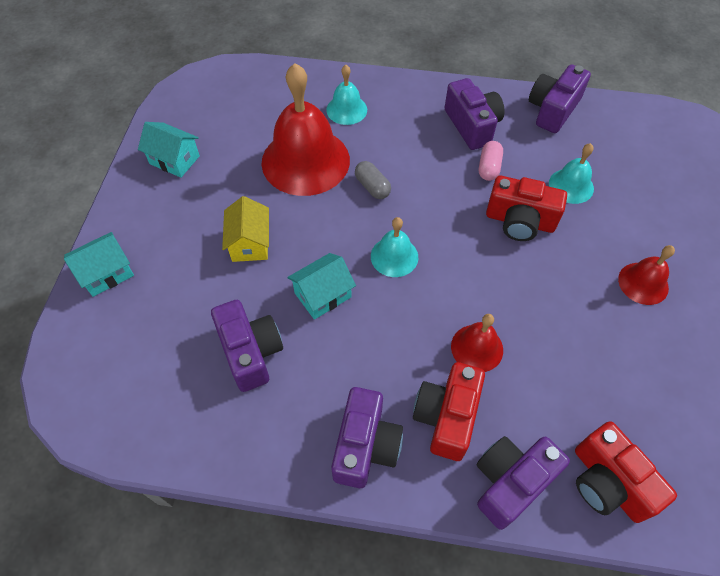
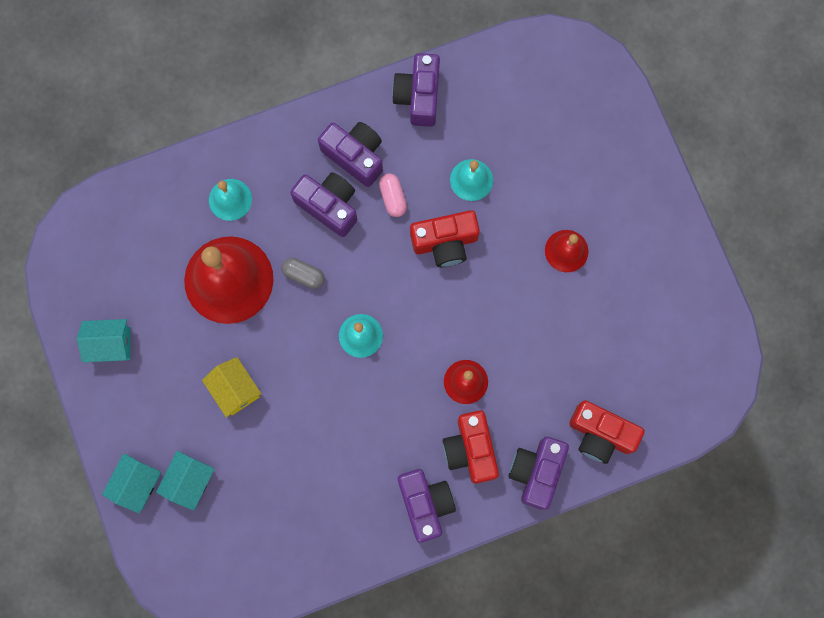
camera: 30 degrees left, 20 degrees up
purple camera [211,300,283,392] -> purple camera moved to [290,172,357,237]
turquoise house [287,253,356,320] -> turquoise house moved to [156,451,215,511]

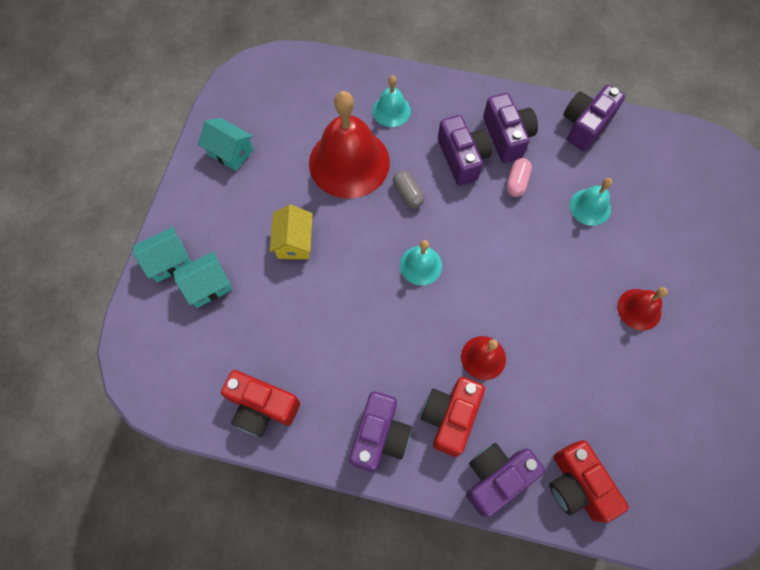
camera: 35 degrees right, 10 degrees down
red camera [410,210,480,267] -> red camera moved to [221,370,300,437]

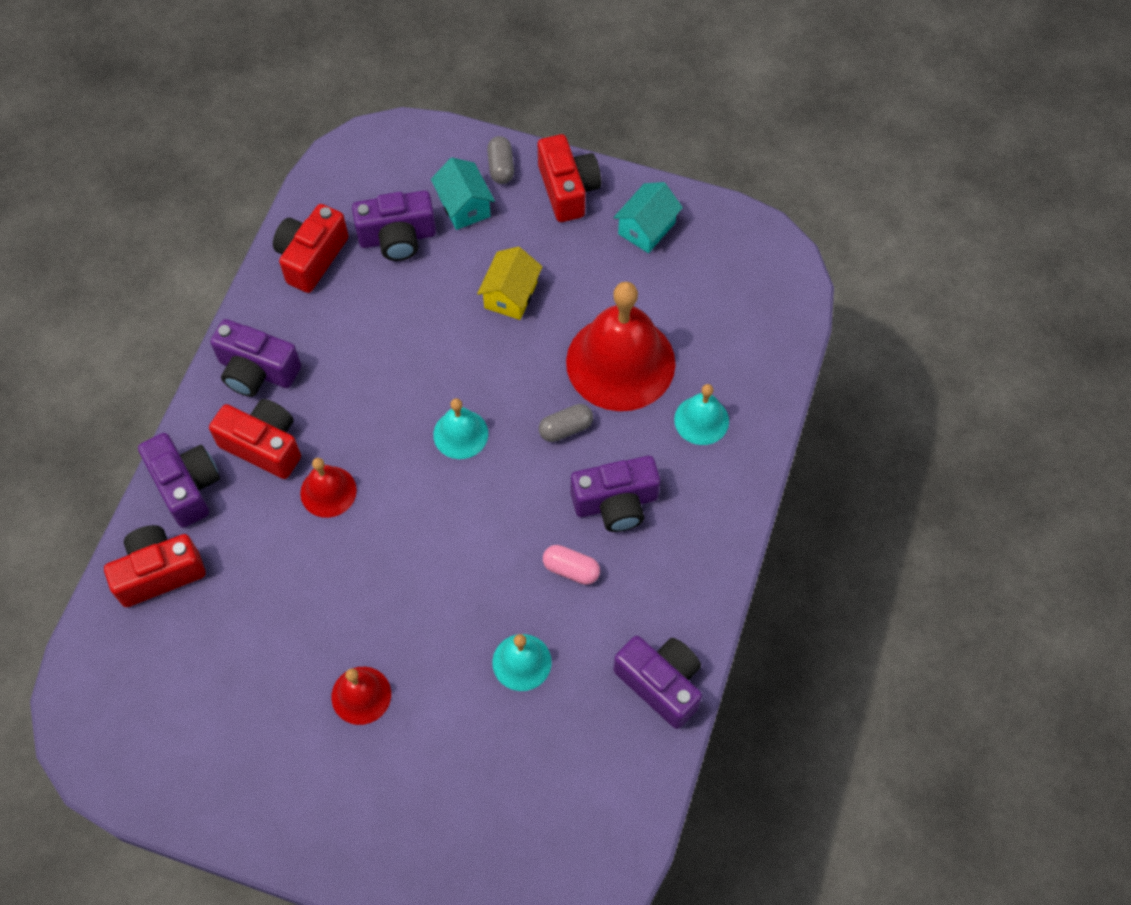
camera: 95 degrees right, 5 degrees down
turquoise house [133,227,191,282] -> grey capsule [487,136,514,184]
yellow house [270,204,313,259] -> yellow house turned 75 degrees counterclockwise [477,247,543,320]
purple camera [483,93,538,163] -> purple camera moved to [352,190,436,261]
none -> red camera [538,134,601,222]

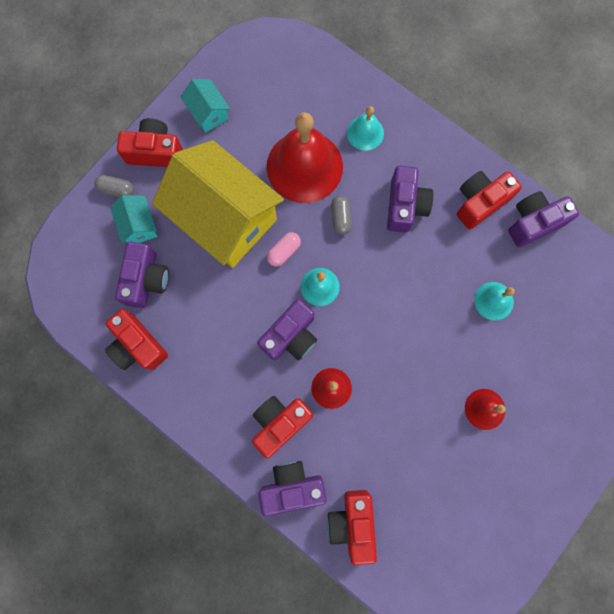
camera: 70 degrees left, 15 degrees up
purple camera [210,319,301,397] -> purple camera moved to [257,299,317,361]
turquoise house [431,158,495,230] -> turquoise house turned 75 degrees clockwise [110,195,158,243]
yellow house [477,247,543,320] -> yellow house [152,140,284,268], size x2.34
pink capsule [543,545,600,585] -> pink capsule moved to [267,232,301,267]
none -> red camera [457,171,522,229]

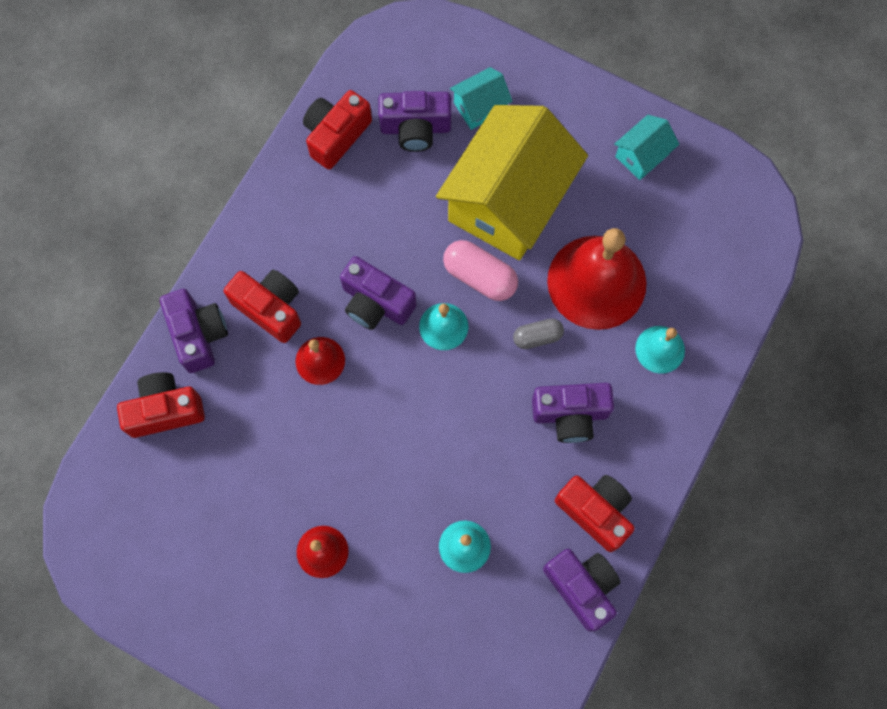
camera: 80 degrees right, 5 degrees down
grey capsule [94,175,134,198] -> none
red camera [117,118,183,167] -> none
pink capsule [267,232,301,267] -> pink capsule [443,240,518,301], size x1.60

